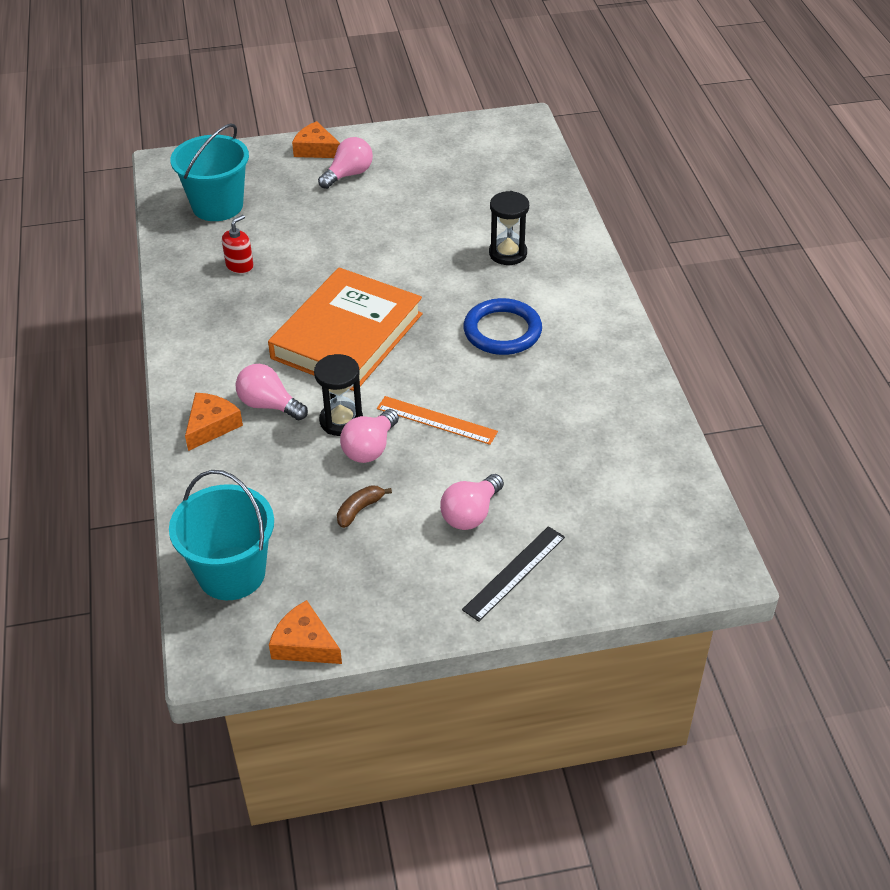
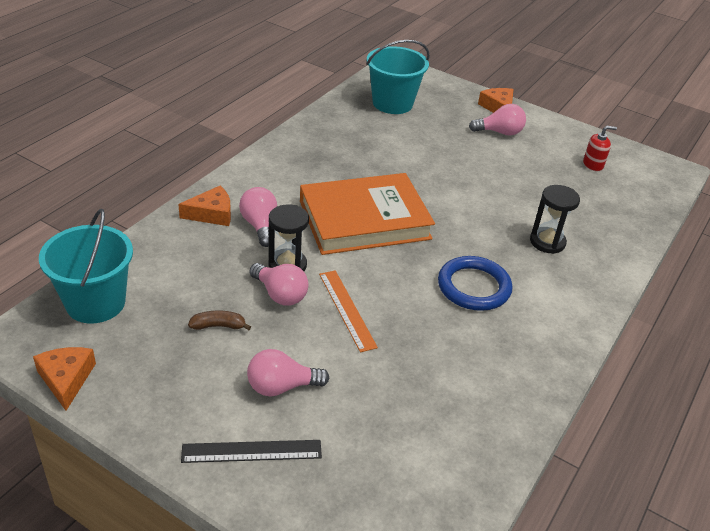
camera: 40 degrees right, 5 degrees down
red soap dispenser [222,215,253,274] -> red soap dispenser moved to [583,126,617,172]
pink light bulb [340,409,399,463] -> pink light bulb turned 120 degrees counterclockwise [250,263,309,306]

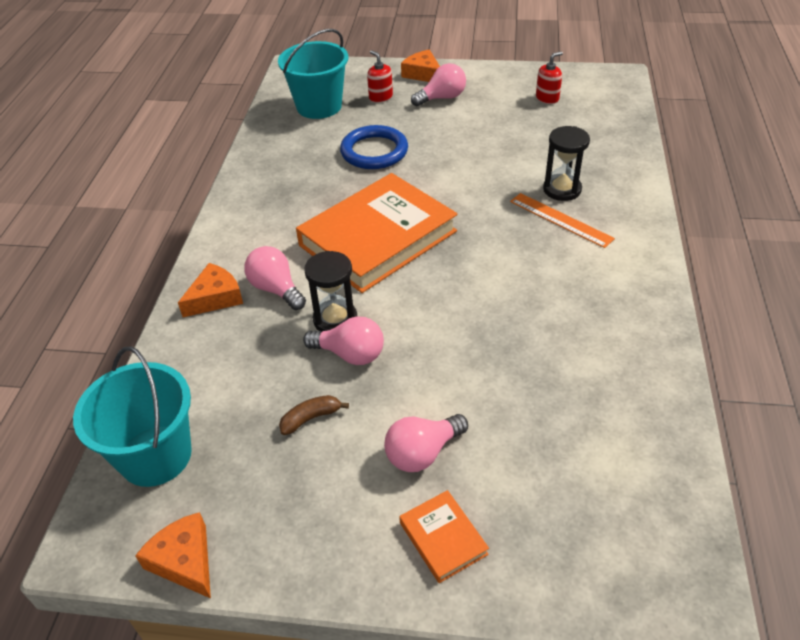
camera: 20 degrees left, 5 degrees up
black ruler [181,440,322,463] -> orange book [399,490,489,583]
orange ruler [319,270,378,352] -> orange ruler moved to [510,193,615,248]
blue ring [438,256,512,311] -> blue ring moved to [340,125,408,169]
none -> red soap dispenser [367,50,393,103]

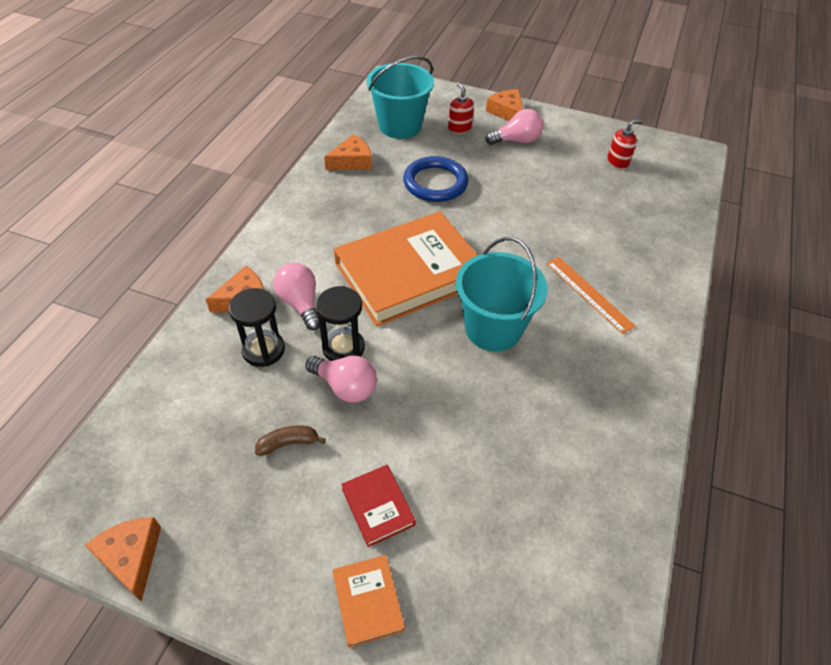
camera: 10 degrees right, 5 degrees up
turquoise bucket [73,346,192,487] -> turquoise bucket moved to [456,237,548,352]
pink light bulb [384,414,468,472] -> red book [341,465,416,547]
black hourglass [543,126,590,201] -> black hourglass moved to [229,288,285,367]
none -> orange cheese [324,134,372,170]

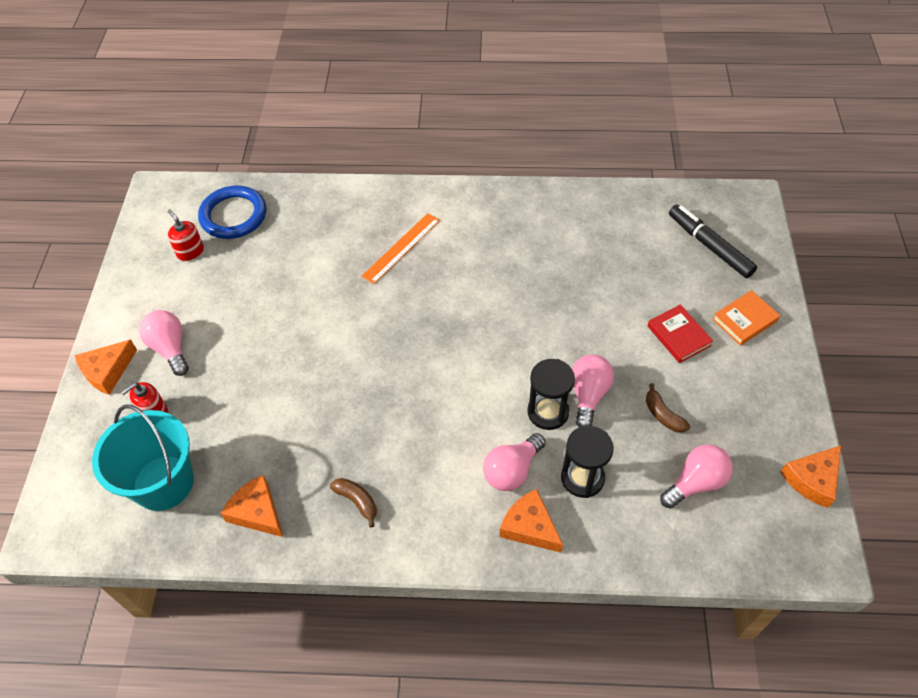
camera: 105 degrees left, 5 degrees up
orange book [334,211,478,327] -> none
red book [341,465,416,547] -> red book turned 75 degrees counterclockwise [647,304,713,363]
blue ring [403,156,469,202] -> blue ring moved to [198,186,266,239]
turquoise bucket [456,237,548,352] -> none
none -> brown banana [330,478,377,528]
none -> pink light bulb [660,444,733,509]
none -> black marker [669,205,757,278]

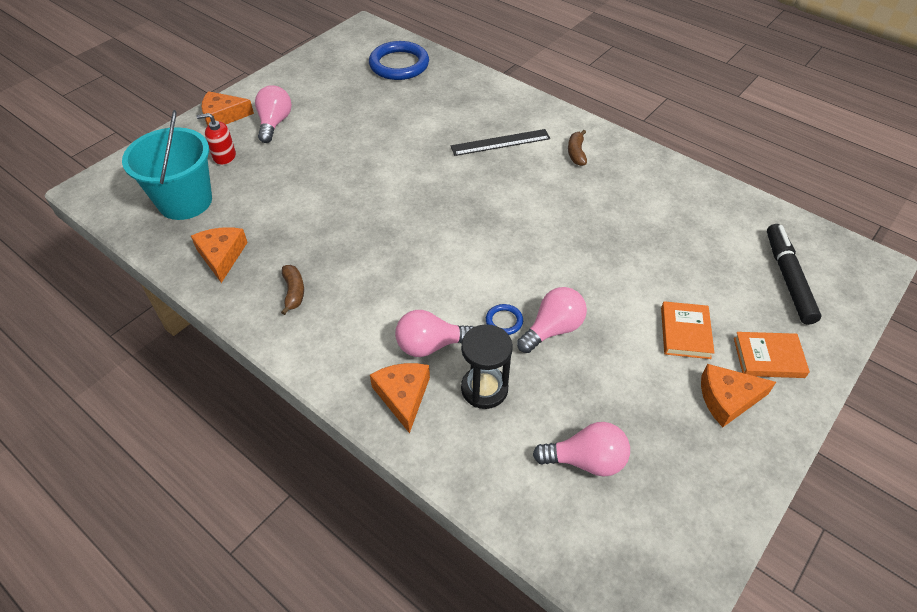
camera: 35 degrees right, 5 degrees down
red soap dispenser [168,209,204,261] -> none
orange ruler [361,213,440,284] -> black ruler [451,129,550,156]
black hourglass [527,359,575,430] -> blue ring [486,304,523,335]
brown banana [646,383,690,433] -> brown banana moved to [568,130,587,166]
red book [647,304,713,363] -> orange book [661,301,714,359]
orange cheese [780,445,841,508] -> orange cheese moved to [701,364,776,427]

